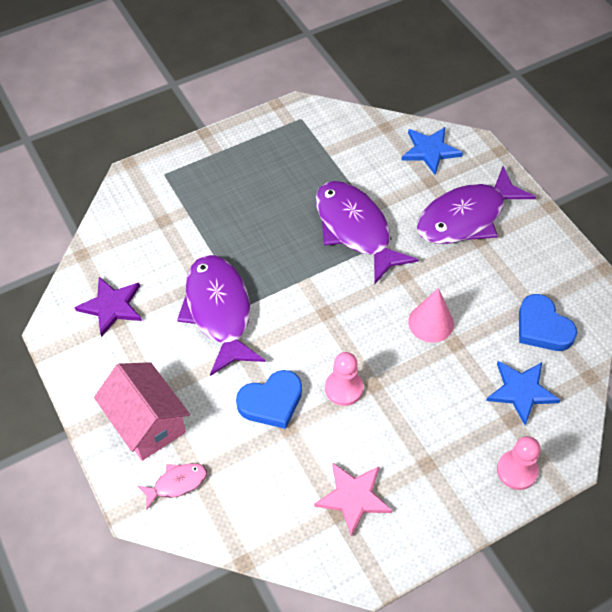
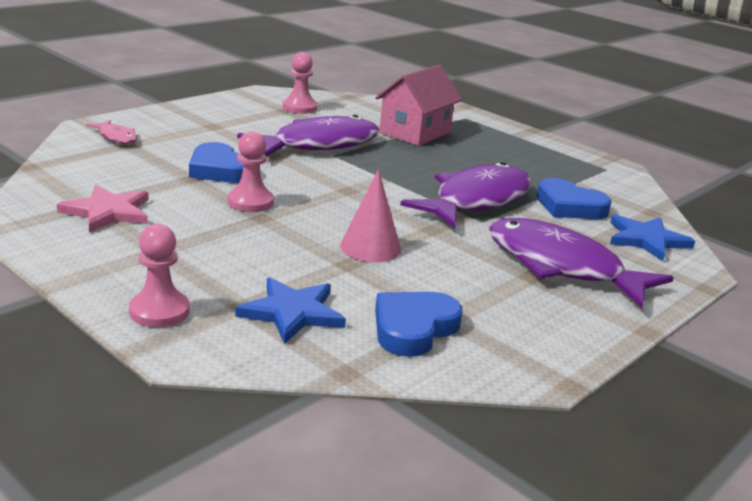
camera: 70 degrees right, 30 degrees down
purple star [74,277,142,337] -> pink pawn [283,52,317,114]
pink house [94,362,190,461] -> pink house moved to [375,65,462,146]
none -> blue heart [537,178,612,219]

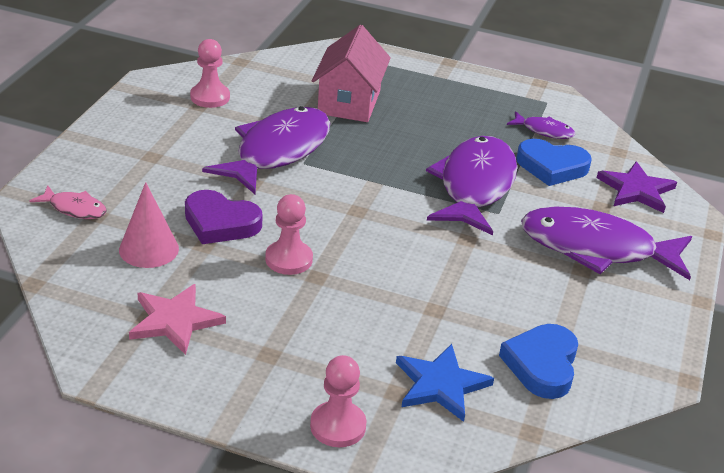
camera: 25 degrees left, 10 degrees up
blue heart [189,142,244,183] -> purple heart [185,190,263,244]
pink cone [340,169,401,262] -> pink cone moved to [119,182,179,268]
blue star [610,215,695,261] -> purple star [597,161,677,213]
none -> purple fish [507,111,575,139]

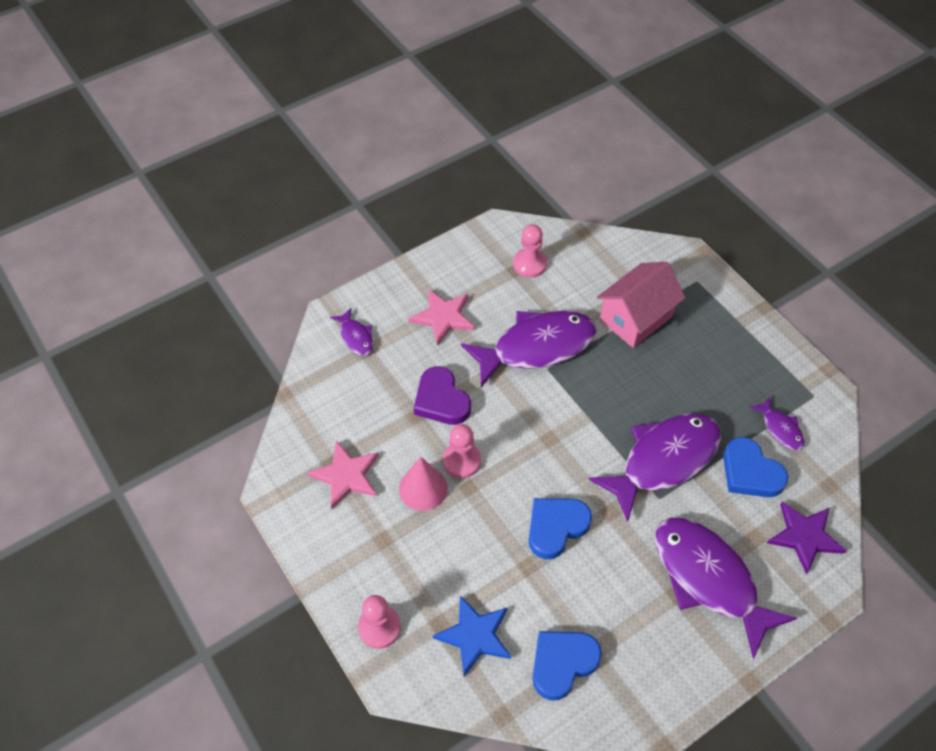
camera: 40 degrees right, 20 degrees up
pink fish [29,186,107,219] -> purple fish [330,308,373,356]
pink cone [119,182,179,268] -> pink cone moved to [399,457,448,511]
none -> pink star [409,289,475,346]
none -> blue heart [528,498,592,559]

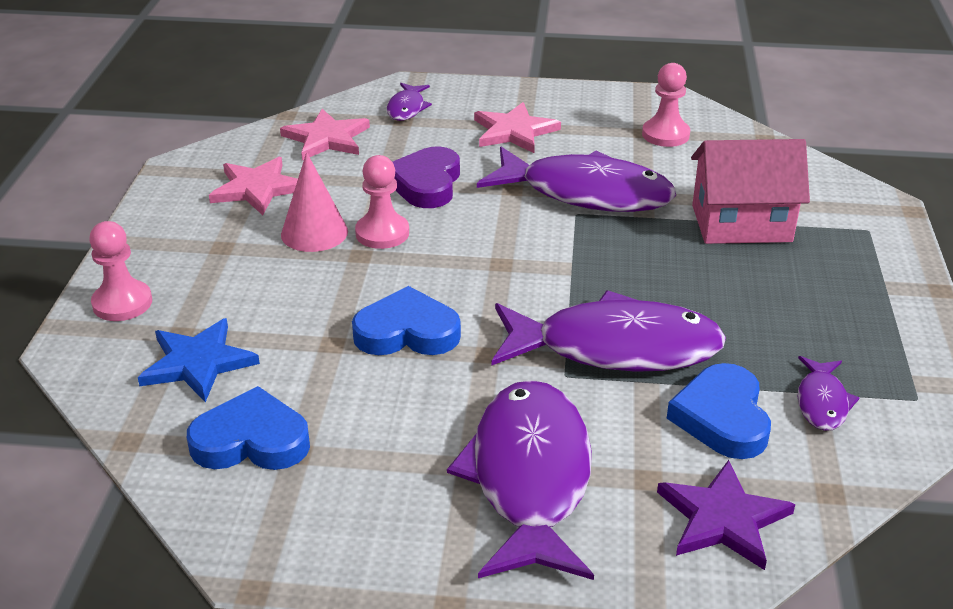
camera: 40 degrees right, 20 degrees down
none -> pink star [280,109,370,160]

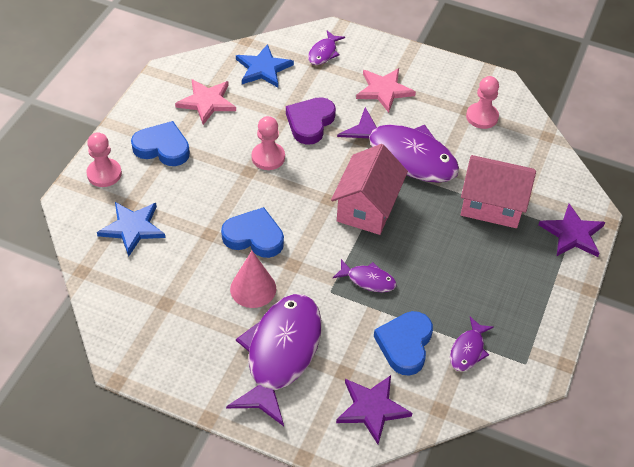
camera: 15 degrees right, 15 degrees up
blue heart [187,386,310,470] -> blue heart moved to [131,121,190,166]
pink star [280,109,370,160] -> blue star [236,44,294,87]
pink cone [281,152,348,252] -> pink cone moved to [230,251,276,308]
purple fish [491,290,726,372] -> purple fish [333,259,397,292], size x0.45
none -> pink house [331,144,408,235]
none -> purple star [538,204,605,257]

